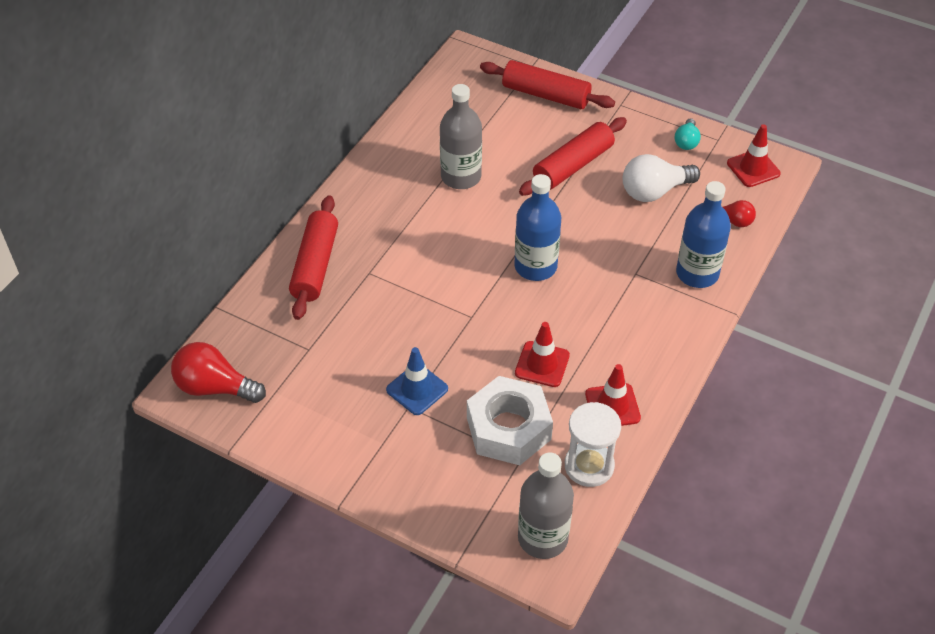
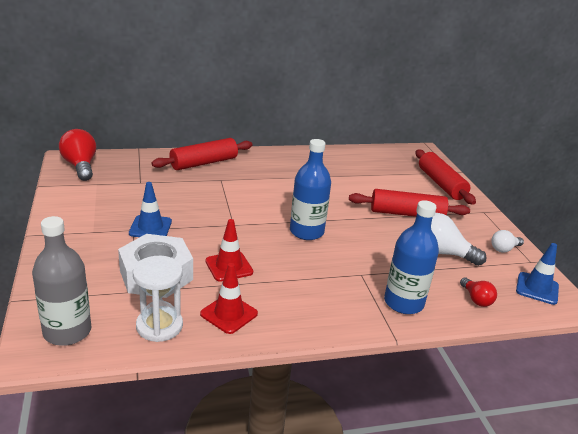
camera: 45 degrees right, 20 degrees down
grey bottle [440,84,482,189] -> none
turquoise light bulb [675,118,701,150] -> white light bulb [491,230,524,252]
red traffic cone [727,124,781,187] -> blue traffic cone [516,243,559,305]

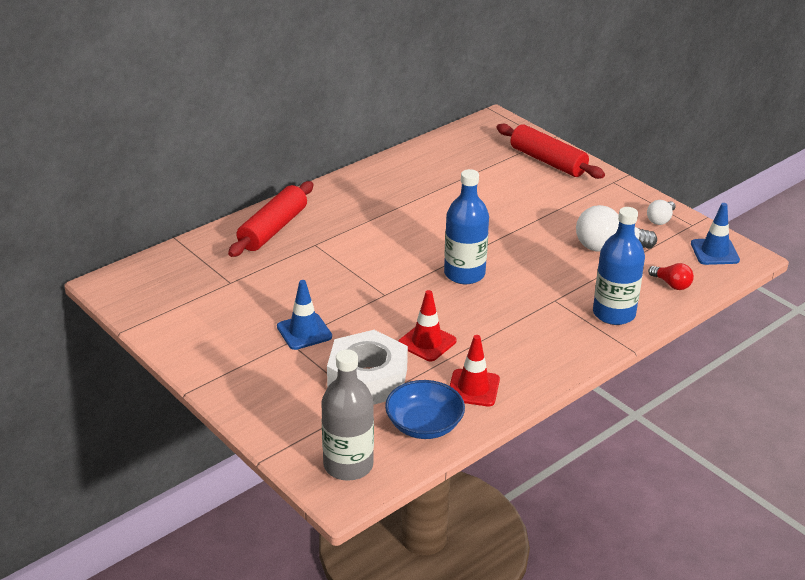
camera: 25 degrees left, 5 degrees up
red light bulb [59,129,96,181] -> none
white hourglass [133,256,183,342] -> blue bowl [385,380,465,439]
red rolling pin [349,189,470,217] -> none

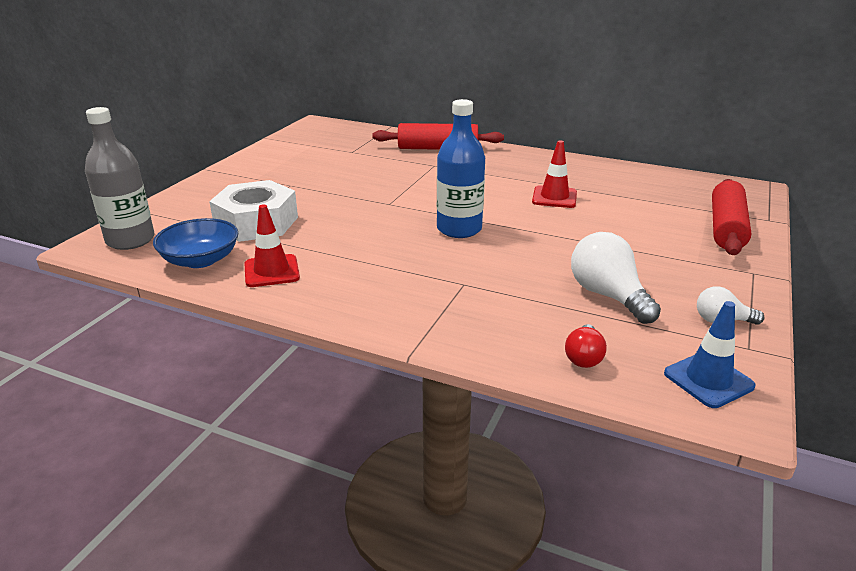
camera: 65 degrees right, 5 degrees down
blue traffic cone [277,280,332,350] -> none
red traffic cone [398,290,457,361] -> red traffic cone moved to [532,140,577,208]
blue bottle [593,207,645,325] -> none

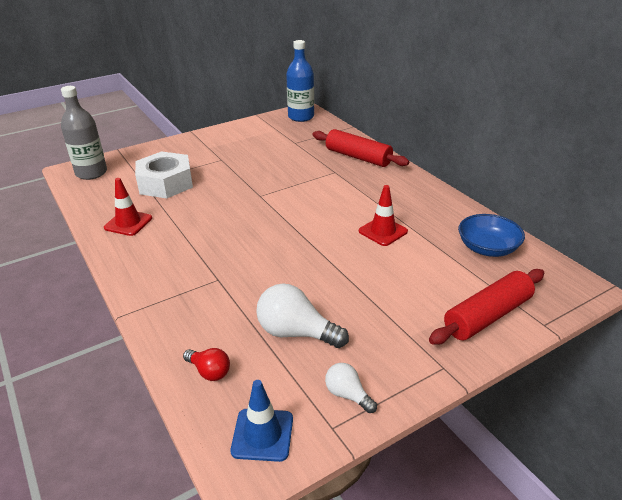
camera: 35 degrees right, 5 degrees up
blue bowl [153,218,238,268] -> blue bowl moved to [458,214,525,257]
blue bottle [437,99,485,238] -> blue bottle moved to [286,40,314,122]
red light bulb [565,324,607,368] -> red light bulb turned 105 degrees counterclockwise [183,348,230,381]
white light bulb [571,232,661,324] -> white light bulb turned 75 degrees counterclockwise [256,283,349,348]

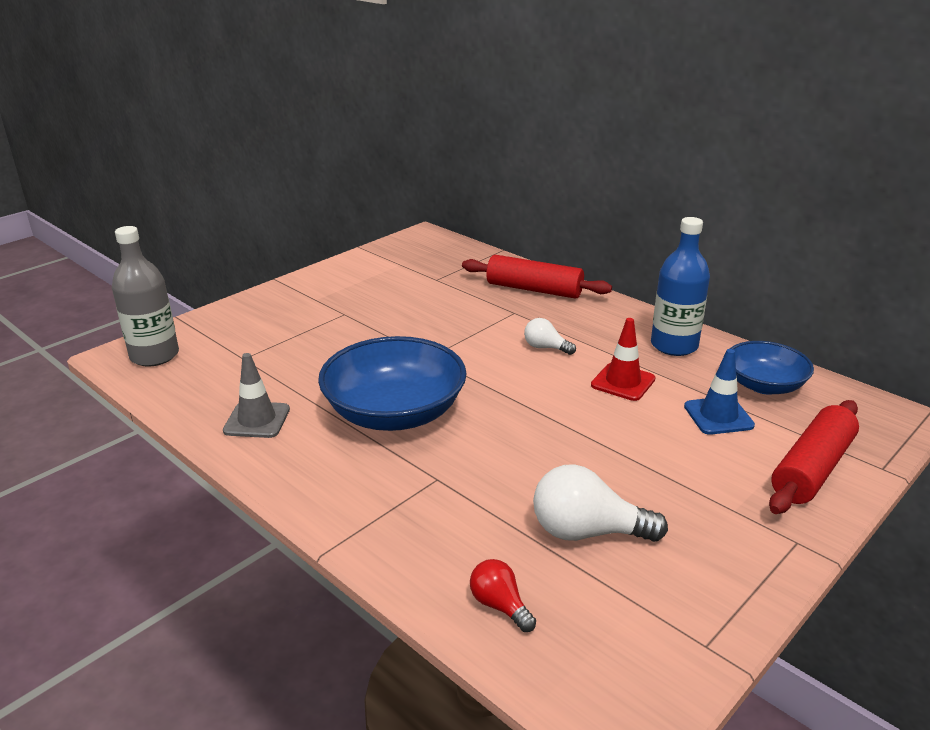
camera: 15 degrees left, 5 degrees down
red traffic cone [104,178,152,236] -> grey traffic cone [223,353,290,438]
white nut [135,151,193,198] -> none
red light bulb [183,348,230,381] -> red light bulb turned 150 degrees counterclockwise [470,559,536,632]
blue traffic cone [231,380,293,462] -> blue traffic cone moved to [684,349,755,435]
blue bottle [286,40,314,122] -> blue bottle moved to [651,217,710,356]
white light bulb [325,363,377,413] -> white light bulb moved to [524,318,576,355]
none -> blue bowl [318,336,466,431]

